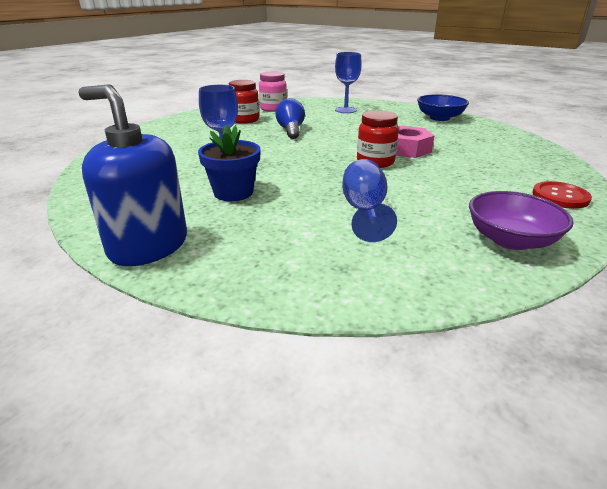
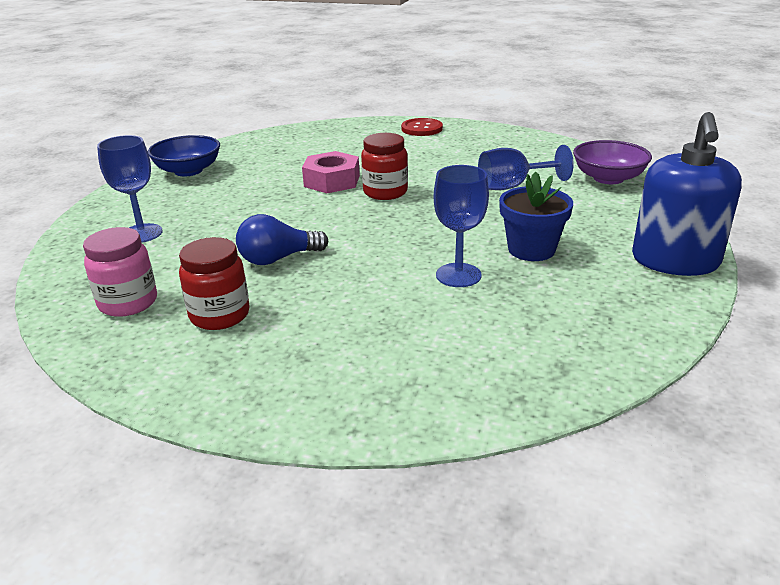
camera: 105 degrees left, 0 degrees up
purple bowl [469,191,574,250] -> purple bowl moved to [573,140,652,184]

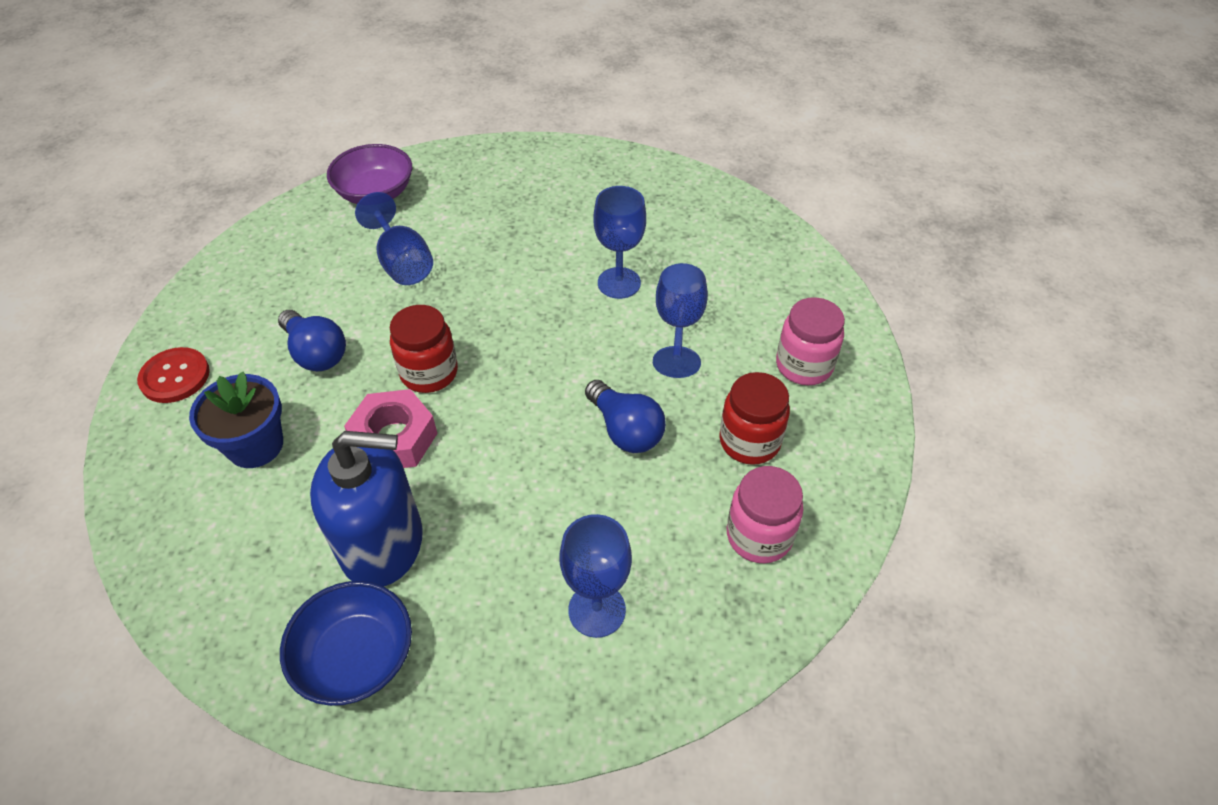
camera: 105 degrees left, 20 degrees up
blue flower pot [499,171,573,261] -> blue flower pot moved to [189,372,283,468]
blue soap dispenser [632,112,742,276] -> blue soap dispenser moved to [310,431,423,587]
none -> blue light bulb [278,310,346,371]
none -> blue goblet [653,263,708,378]
none -> pink jar [776,297,845,385]

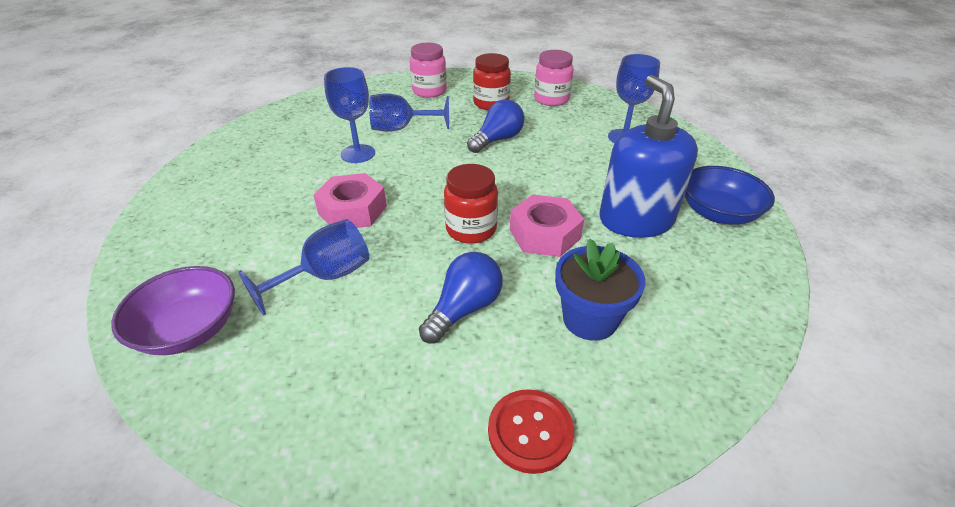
camera: 100 degrees left, 10 degrees down
none -> pink nut [313,173,387,228]

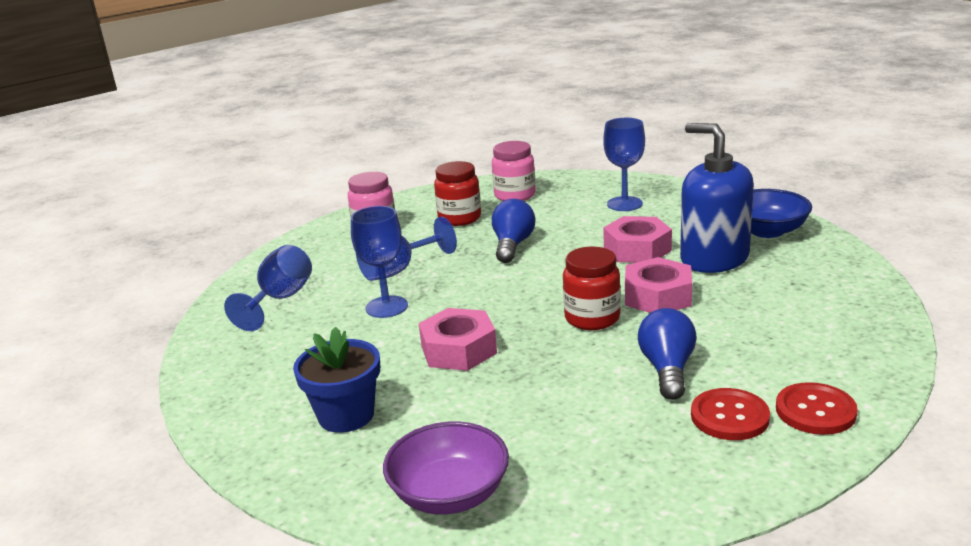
camera: 30 degrees left, 15 degrees down
blue goblet [238,219,369,315] -> blue goblet moved to [224,245,312,331]
blue flower pot [555,239,645,341] -> blue flower pot moved to [293,327,380,433]
none -> pink nut [603,216,672,263]
none -> red button [691,388,770,440]

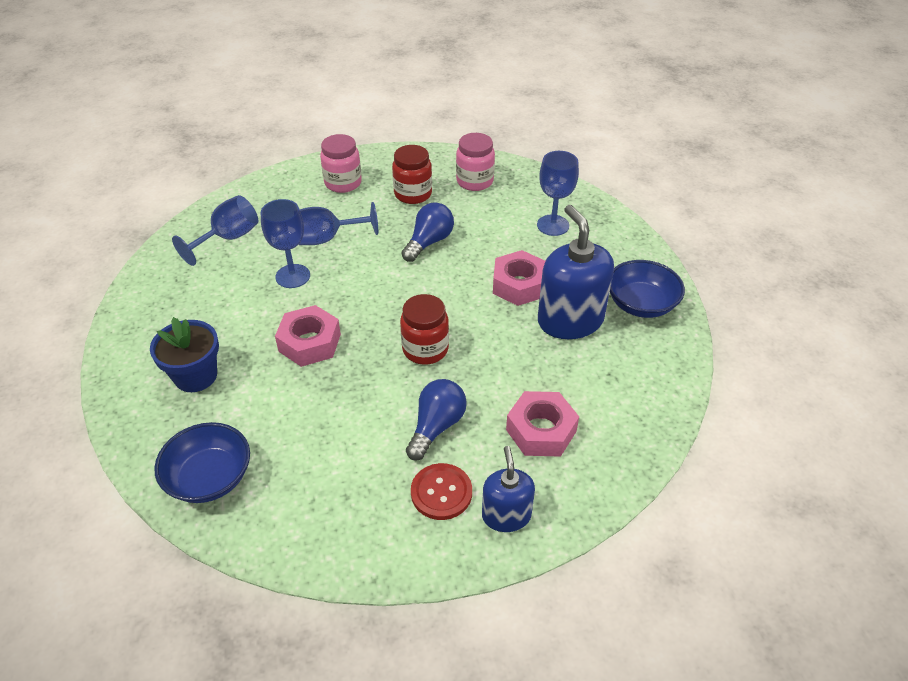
camera: 20 degrees right, 20 degrees up
purple bowl [383,422,509,514] -> blue bowl [154,422,250,503]
pink nut [625,257,692,313] -> pink nut moved to [506,391,579,457]
red button [776,382,858,435] -> blue soap dispenser [482,446,535,532]

